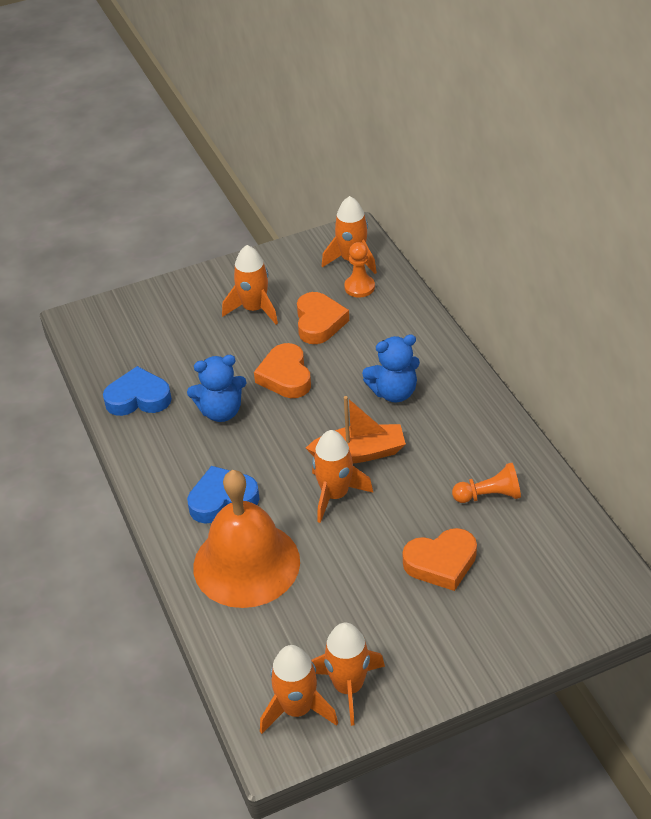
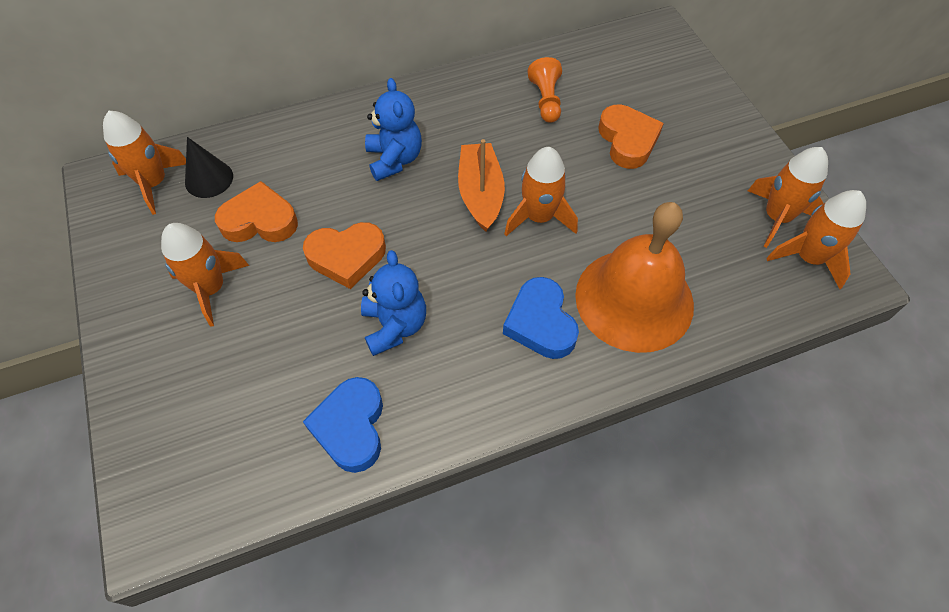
camera: 90 degrees left, 15 degrees up
orange pawn [344,242,375,298] -> black cone [185,137,233,198]

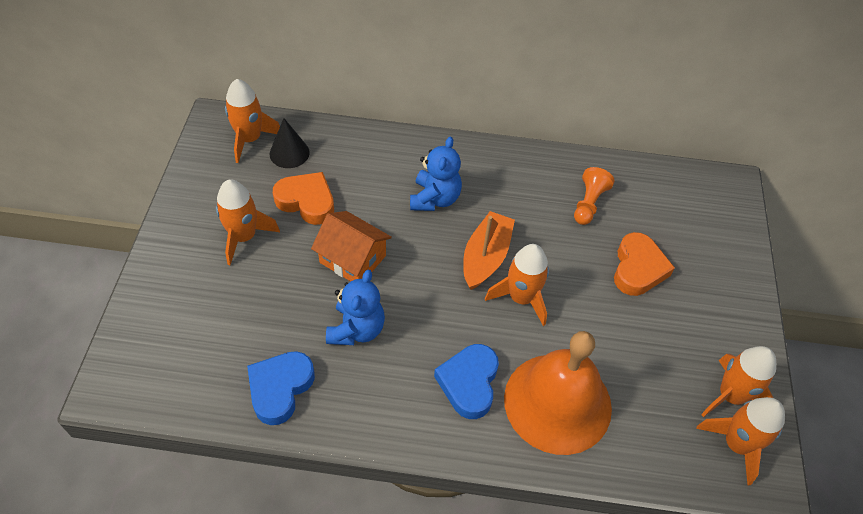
camera: 25 degrees right, 5 degrees down
orange heart [303,222,386,289] -> orange house [311,211,392,281]

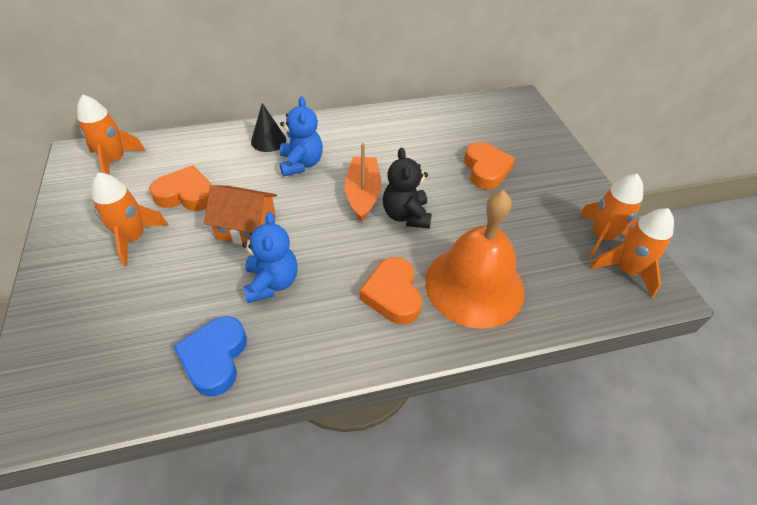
camera: 20 degrees left, 5 degrees down
black cone [270,118,310,168] -> black cone moved to [251,103,286,152]
blue heart [434,344,499,419] -> orange heart [360,257,422,324]
orange rocket [485,244,549,326] -> black teddy bear [383,148,432,229]
orange pawn [574,167,615,225] -> none

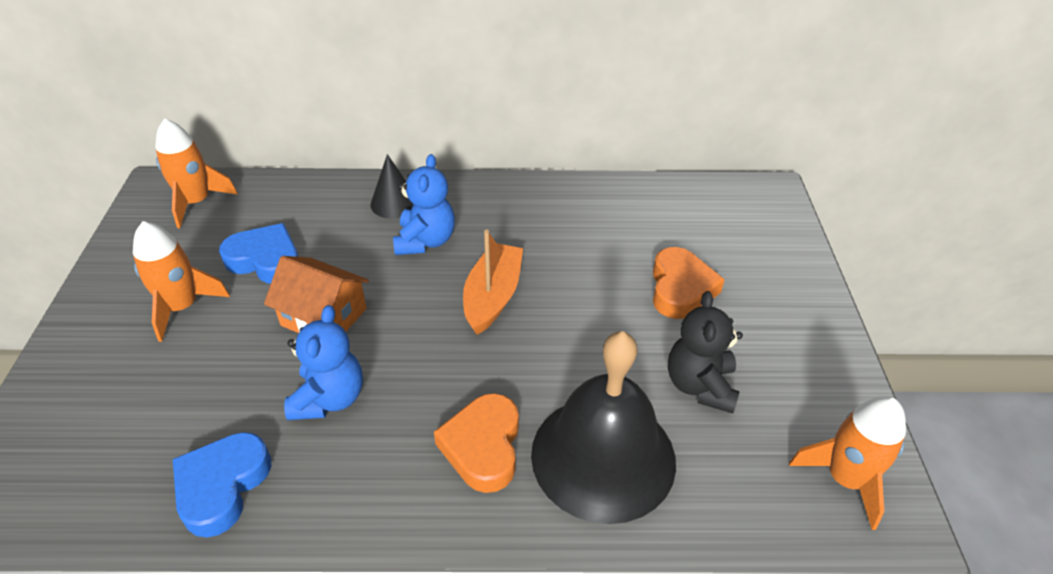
camera: 15 degrees right, 5 degrees down
orange heart [149,165,211,211] -> blue heart [219,223,298,284]
black teddy bear [383,148,432,229] -> black teddy bear moved to [668,291,743,413]
orange bell [425,190,525,329] -> black bell [531,331,676,524]
orange rocket [579,174,643,259] -> none

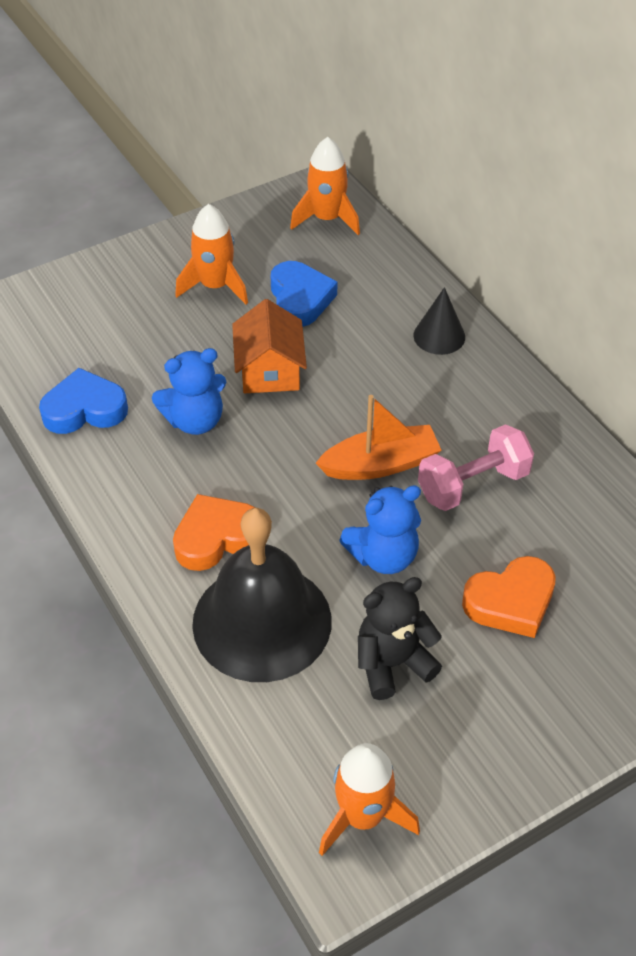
camera: 60 degrees right, 5 degrees up
blue teddy bear [393,154,455,255] -> blue teddy bear moved to [339,485,421,574]
none -> pink dumbbell [418,424,534,511]

